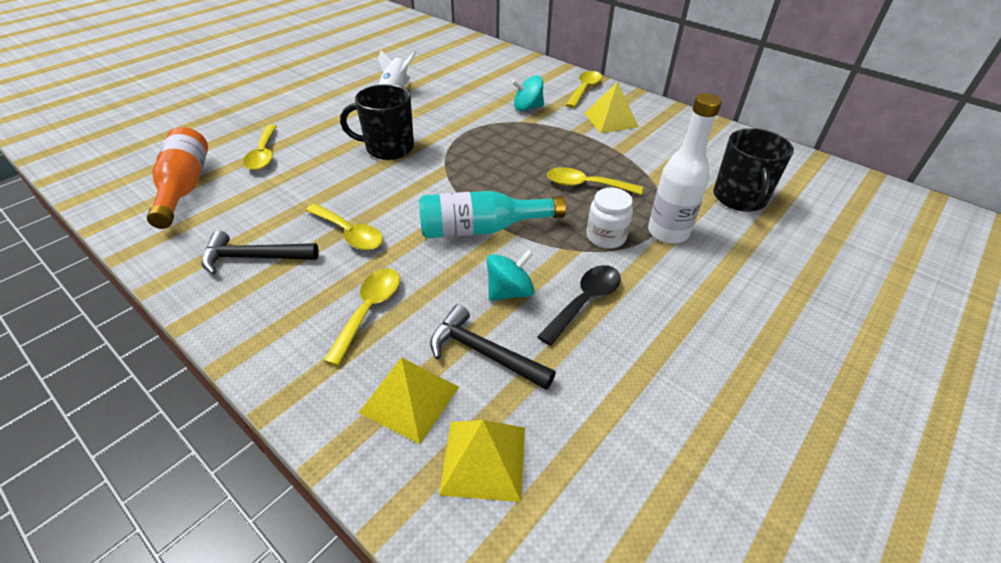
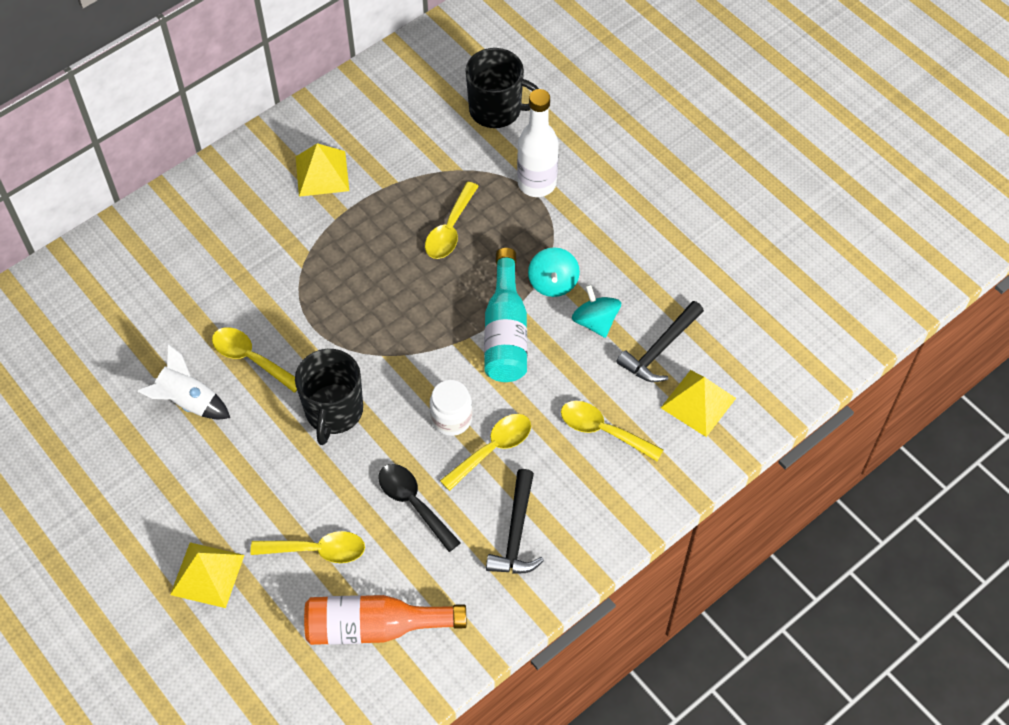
camera: 80 degrees left, 15 degrees up
yellow pyramid [439,420,525,502] -> yellow pyramid moved to [170,542,244,608]
turquoise spinning top [512,75,544,111] -> turquoise spinning top moved to [528,247,580,297]
black spoon [537,265,621,346] -> black spoon moved to [378,464,461,552]
yellow spoon [566,71,602,108] -> yellow spoon moved to [212,327,297,393]
white jar [586,188,633,249] -> white jar moved to [430,380,472,436]

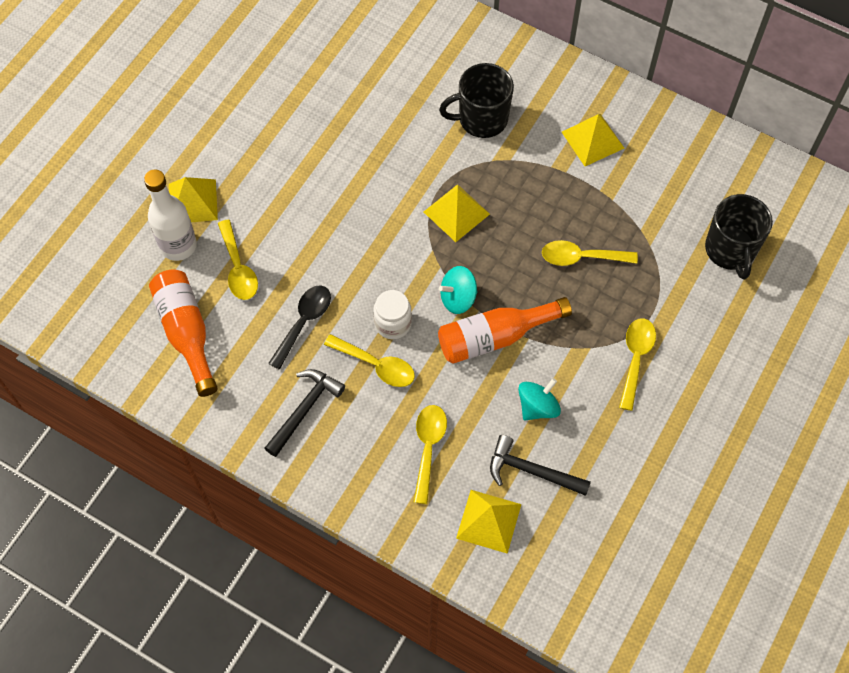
camera: 70 degrees right, 5 degrees up
white rocket [137,344,230,419] -> none
yellow spoon [212,327,297,393] -> yellow spoon moved to [619,318,656,411]
black mug [295,349,363,445] -> black mug moved to [439,63,514,138]
turquoise bottle [484,248,527,382] -> orange bottle [438,297,572,364]
black hammer [486,469,544,574] -> black hammer turned 135 degrees clockwise [264,369,345,457]
white bottle [517,89,559,197] -> white bottle moved to [144,170,197,261]
turquoise spinning top [528,247,580,297] -> turquoise spinning top moved to [439,266,478,314]
none -> yellow pyramid [424,184,490,242]

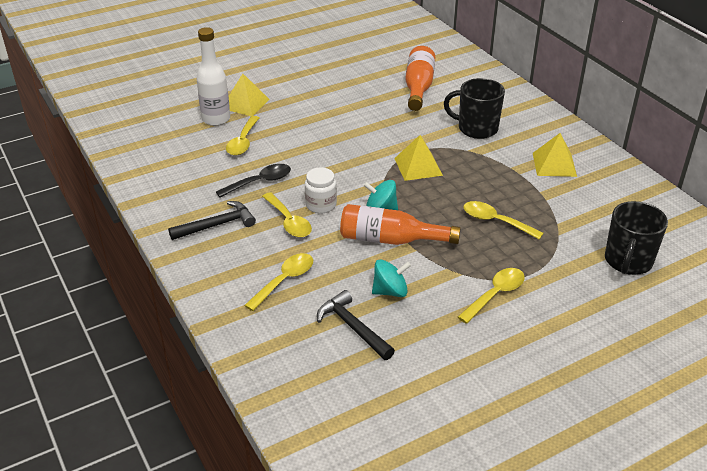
camera: 30 degrees right, 25 degrees down
orange bottle [149,269,218,397] -> orange bottle moved to [405,46,435,111]
yellow pyramid [456,490,521,554] -> none

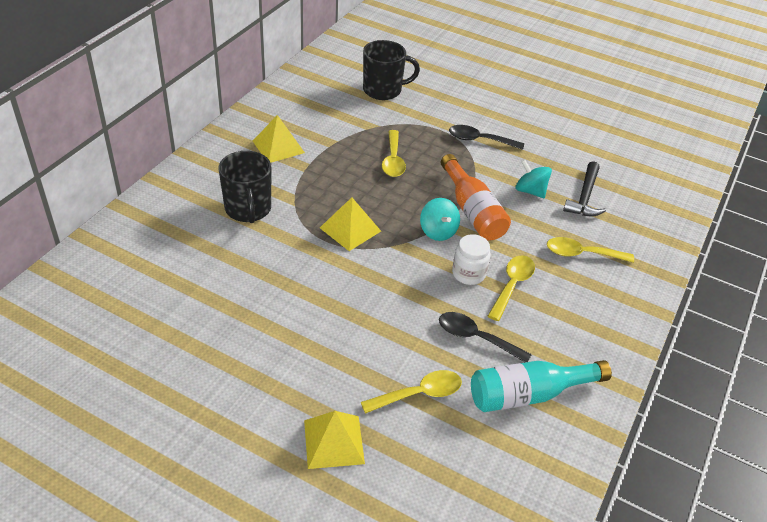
camera: 125 degrees left, 5 degrees up
black hammer [168,201,256,240] -> none
white bottle [197,27,230,126] -> none
orange bottle [405,46,435,111] -> none
yellow spoon [458,268,525,324] -> black spoon [449,125,524,150]
none -> turquoise bottle [471,360,612,412]

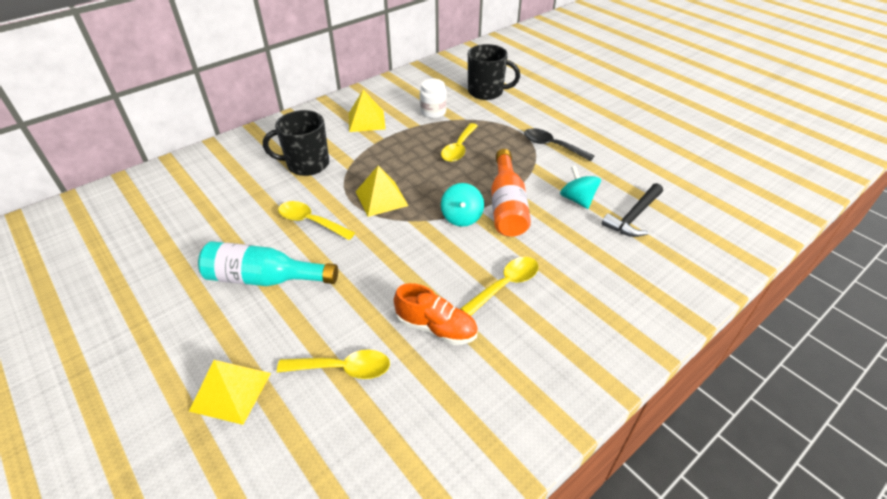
camera: 25 degrees right, 0 degrees up
black mug [219,151,271,223] -> black mug turned 75 degrees clockwise [263,110,329,176]
black spoon [439,312,532,363] -> orange shoe [394,283,478,345]
white jar [452,234,491,285] -> white jar moved to [420,78,447,118]
turquoise bottle [471,360,612,412] -> turquoise bottle moved to [198,241,338,286]
yellow spoon [547,237,634,263] -> yellow spoon moved to [278,201,355,240]

